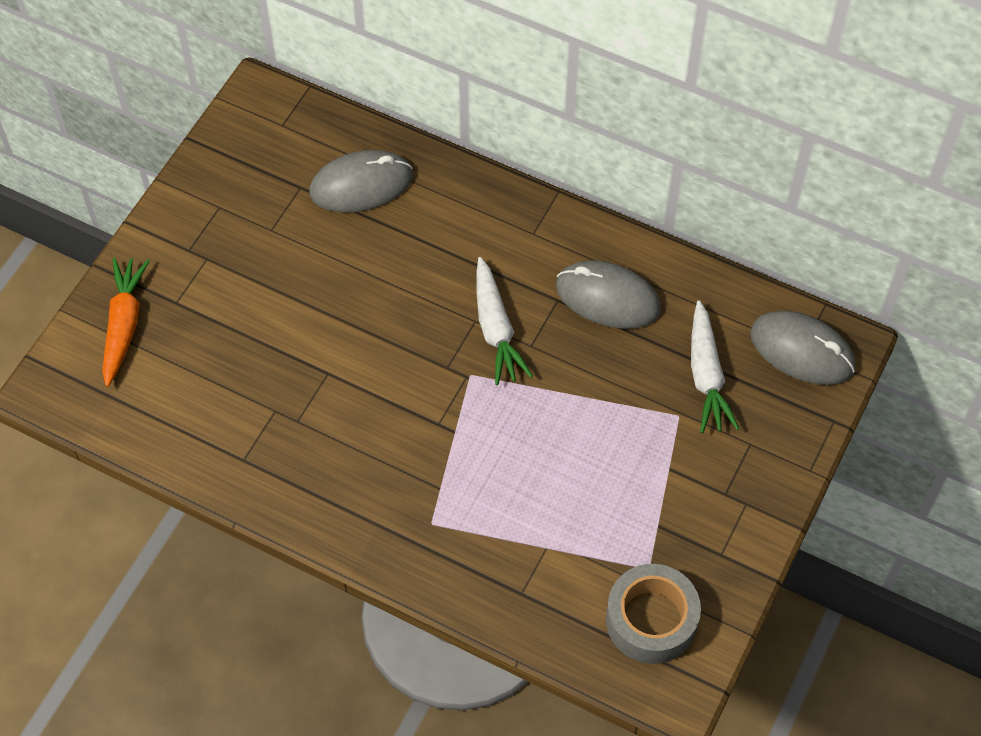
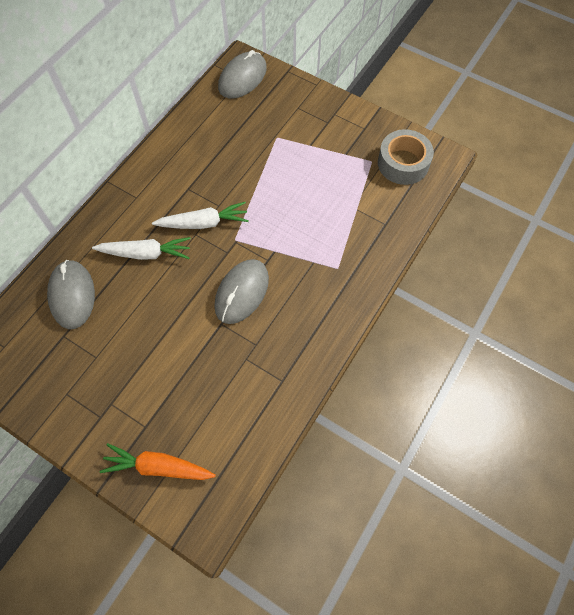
camera: 85 degrees left, 5 degrees up
grey mouse [556,260,661,329] -> grey mouse moved to [214,259,269,324]
white carrot [691,300,739,433] -> white carrot moved to [92,237,191,260]

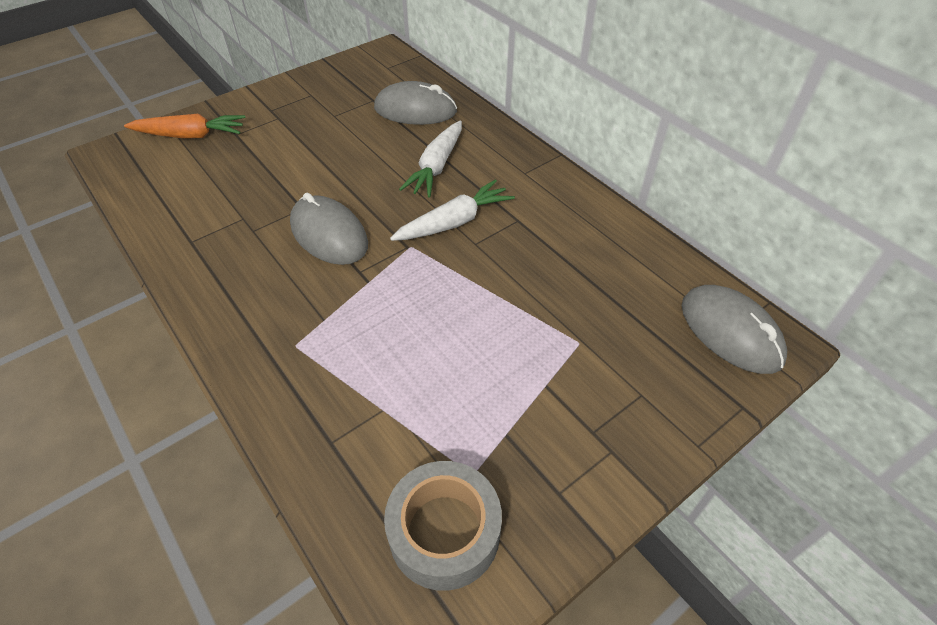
camera: 110 degrees right, 15 degrees down
orange carrot [99,443,216,480] -> orange carrot turned 60 degrees clockwise [124,114,245,138]
white carrot [152,202,249,229] -> white carrot turned 135 degrees counterclockwise [390,179,515,241]

